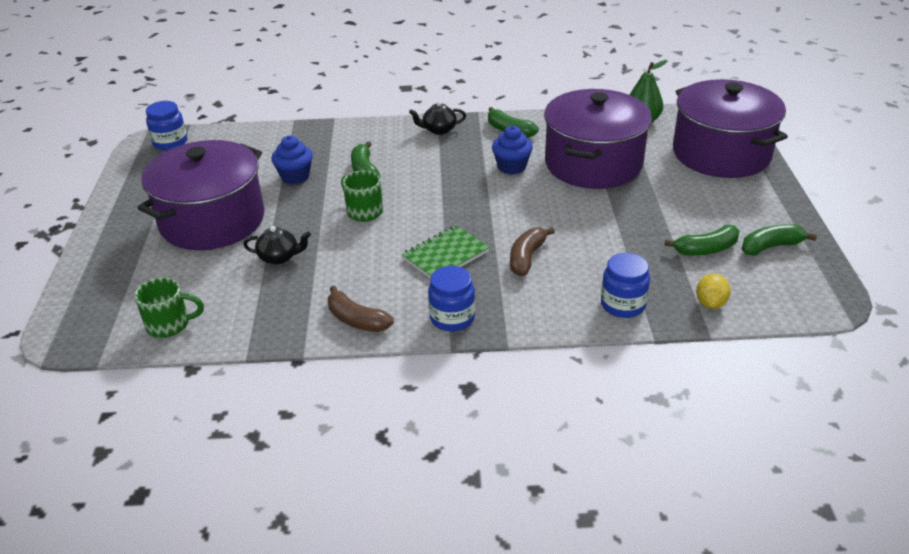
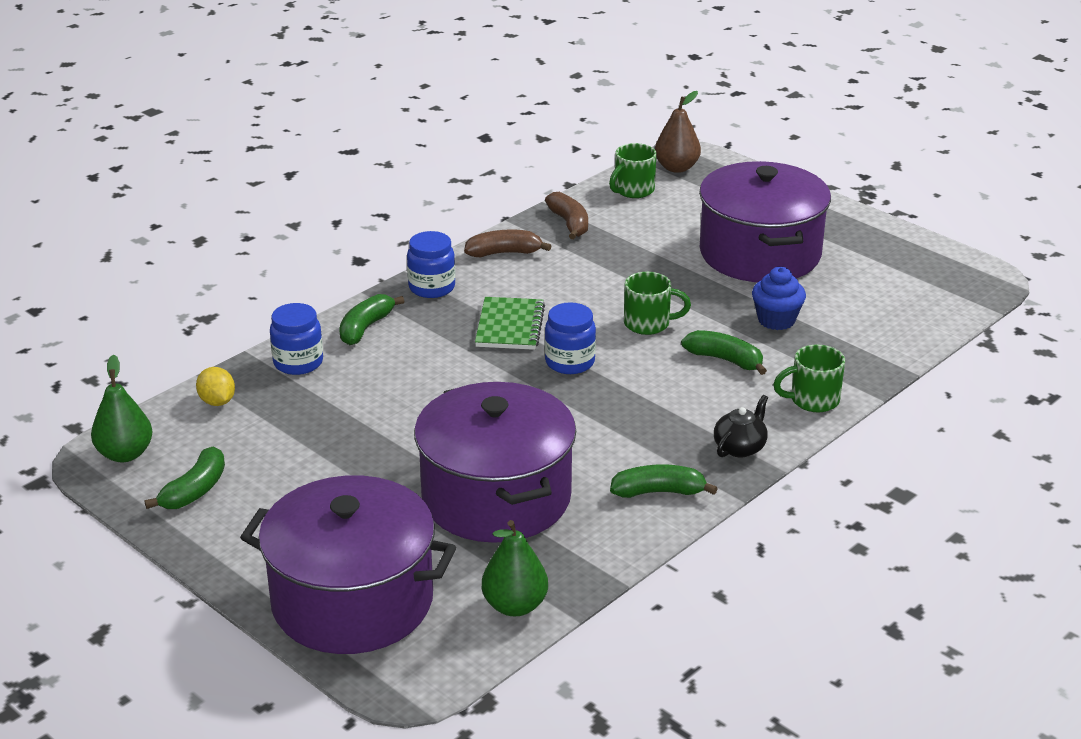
camera: 135 degrees right, 5 degrees down
blue jar [146,101,187,151] -> blue jar moved to [545,302,596,374]
black teapot [243,226,311,265] -> none
blue cupcake [492,126,533,174] -> none
brown banana [510,227,555,276] -> brown banana moved to [545,192,588,239]
green banana [664,225,740,256] -> green banana moved to [339,294,404,345]
none -> green pear [91,355,153,462]
none -> brown pear [655,91,701,173]
none -> green mug [773,344,845,412]

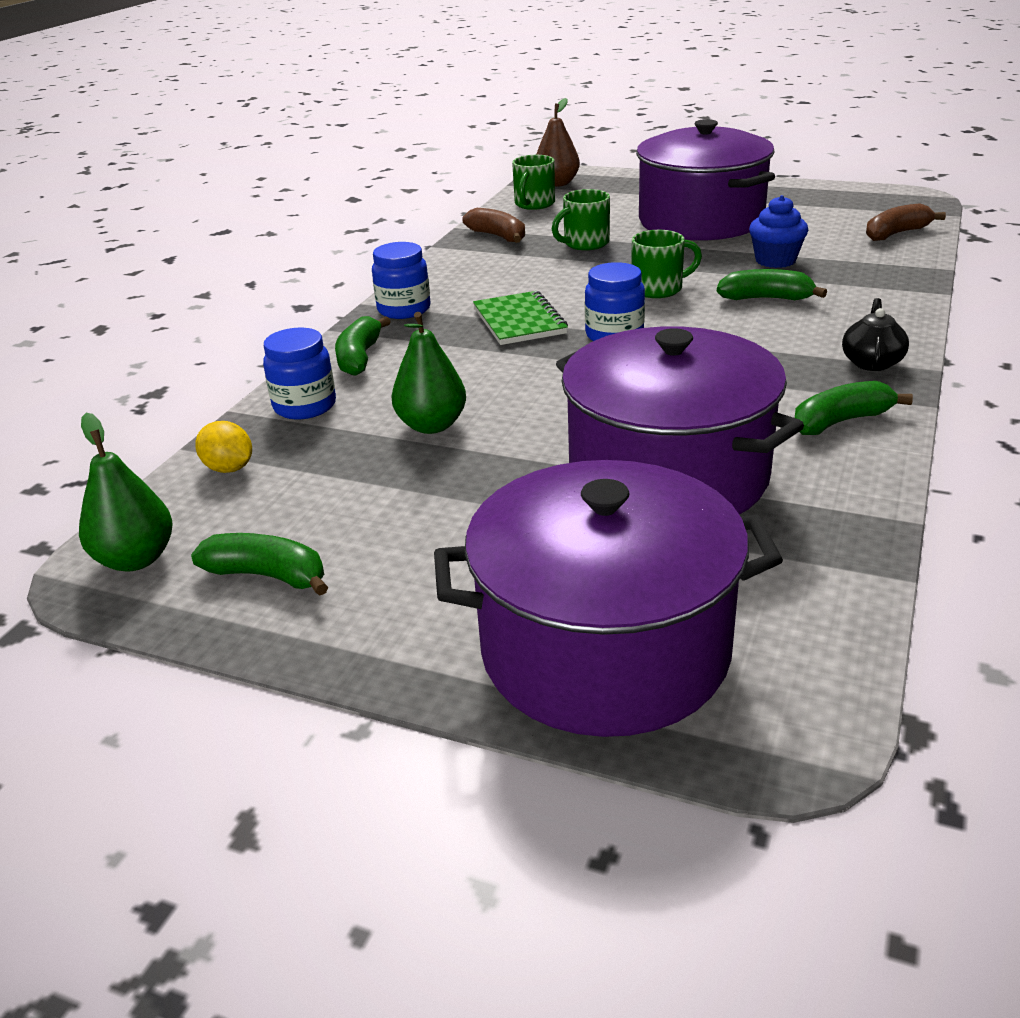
camera: 20 degrees left, 0 degrees up
green banana [144,447,225,509] -> green banana turned 75 degrees counterclockwise [191,533,328,596]
brown banana [464,230,552,257] -> brown banana moved to [866,203,946,241]
green pear [482,520,548,616] -> green pear moved to [391,312,466,434]
green mug [773,344,845,412] -> green mug moved to [552,189,610,250]

